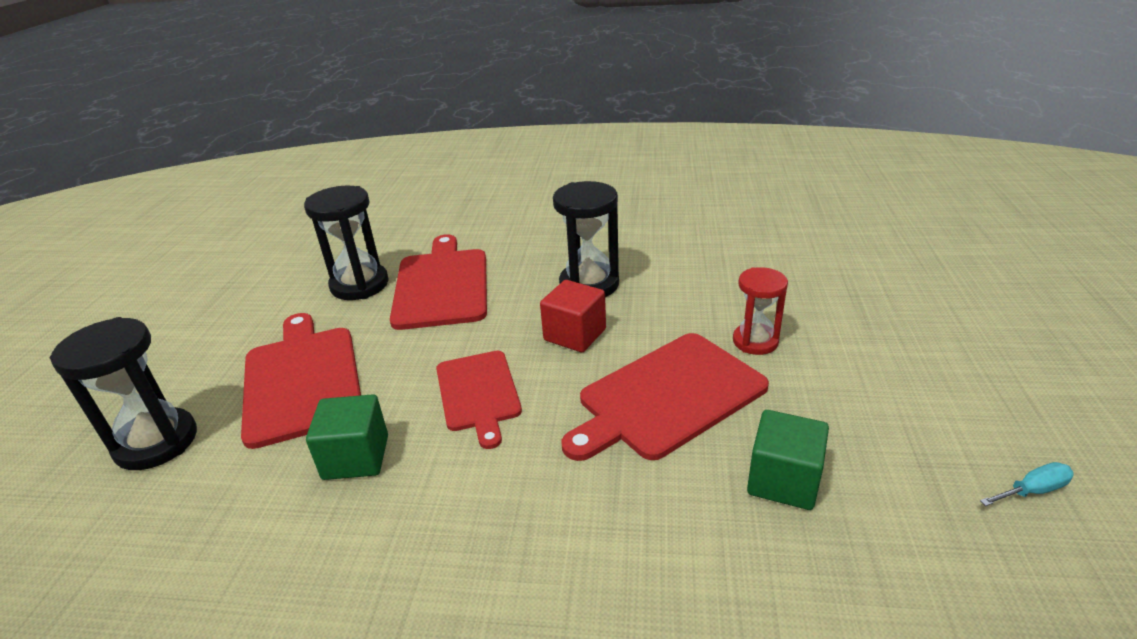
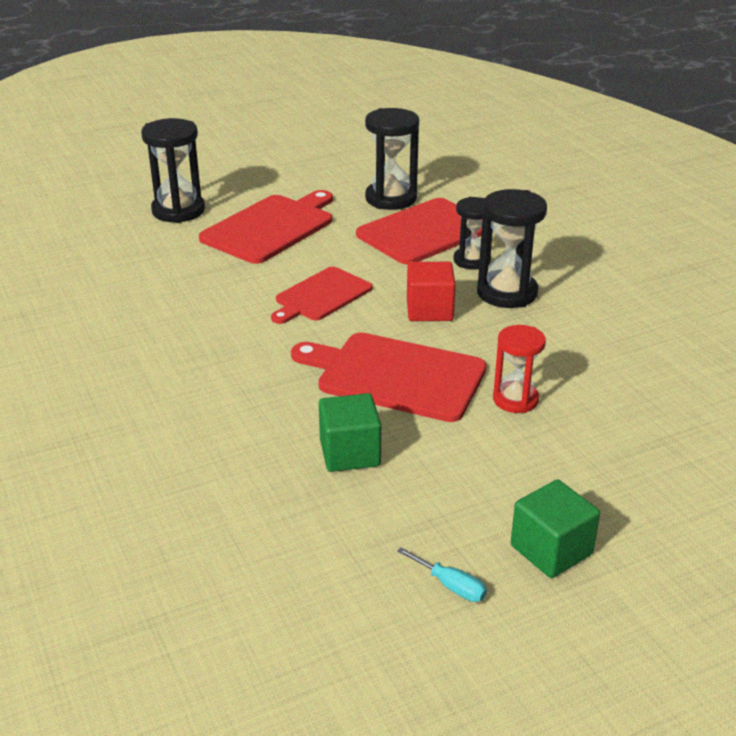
camera: 55 degrees right, 0 degrees up
green cube [306,394,388,480] -> green cube moved to [511,480,600,578]
none -> black hourglass [453,197,493,270]

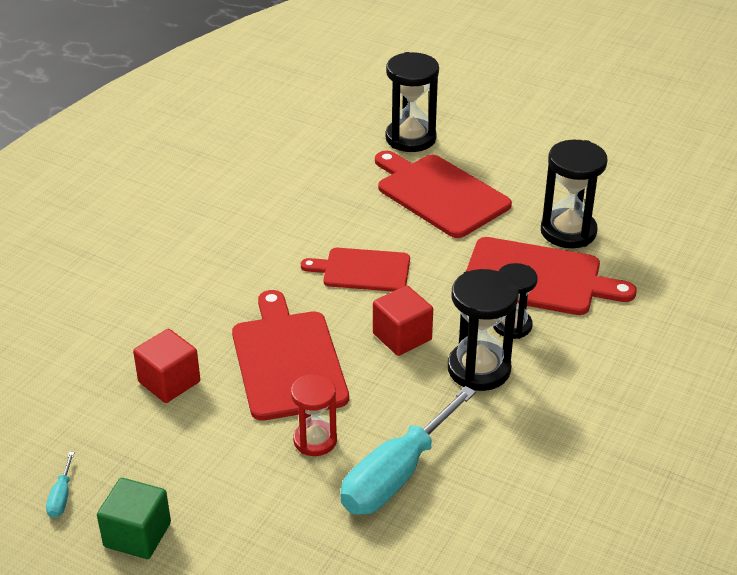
camera: 55 degrees right, 5 degrees up
red cutting board [199,190,333,264] -> red cutting board turned 135 degrees counterclockwise [375,151,512,238]
green cube [319,393,381,472] -> red cube [133,329,200,403]
none -> turquoise screwdriver [341,386,476,515]

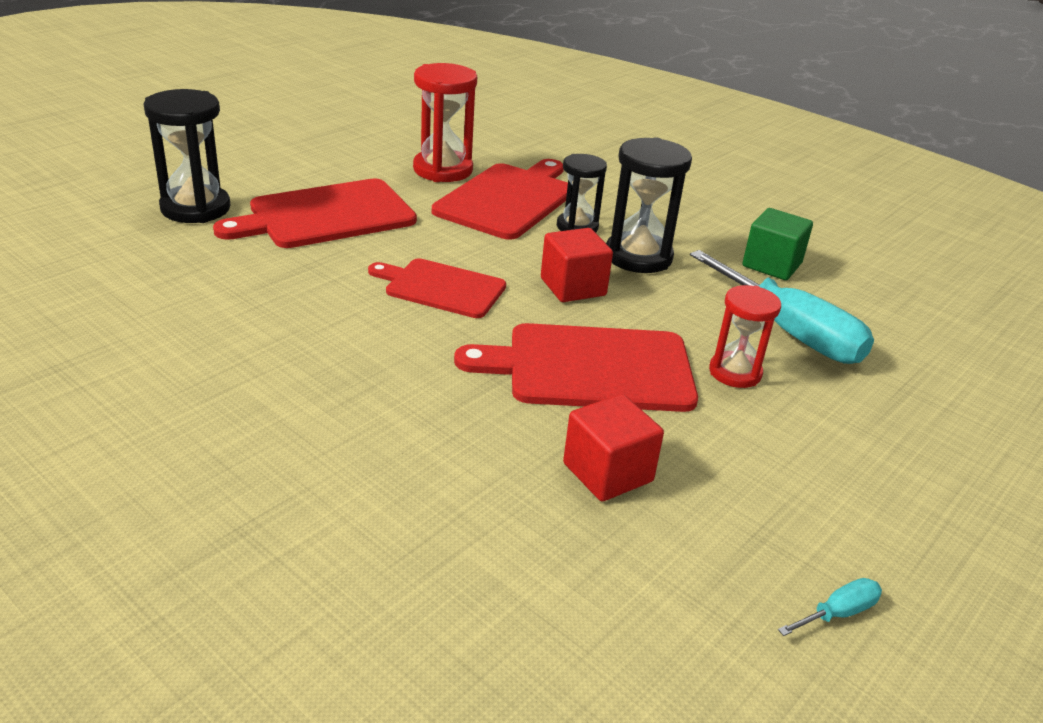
camera: 80 degrees left, 5 degrees down
turquoise screwdriver [46,452,75,518] -> turquoise screwdriver turned 45 degrees counterclockwise [778,578,882,636]
green cube [97,478,171,559] -> green cube moved to [742,208,813,280]
red cutting board [301,248,410,292] -> red cutting board turned 90 degrees clockwise [368,258,506,318]
black hourglass [541,140,608,248] -> red hourglass [413,63,477,182]

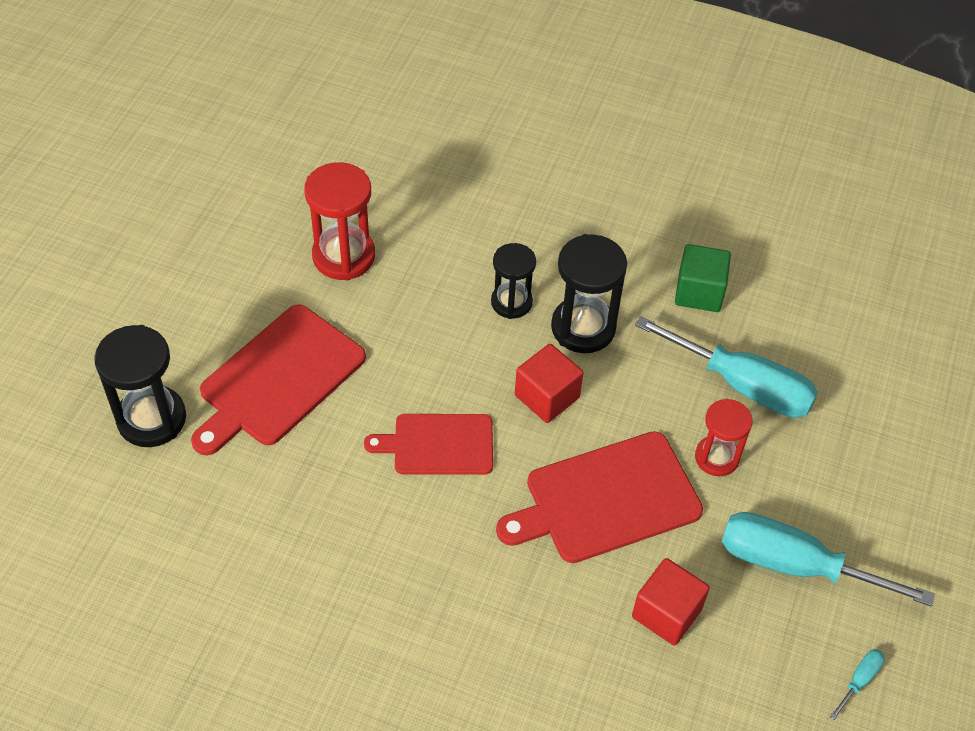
camera: 20 degrees left, 20 degrees up
red cutting board [432,159,568,240] -> none
none -> turquoise screwdriver [722,512,935,607]

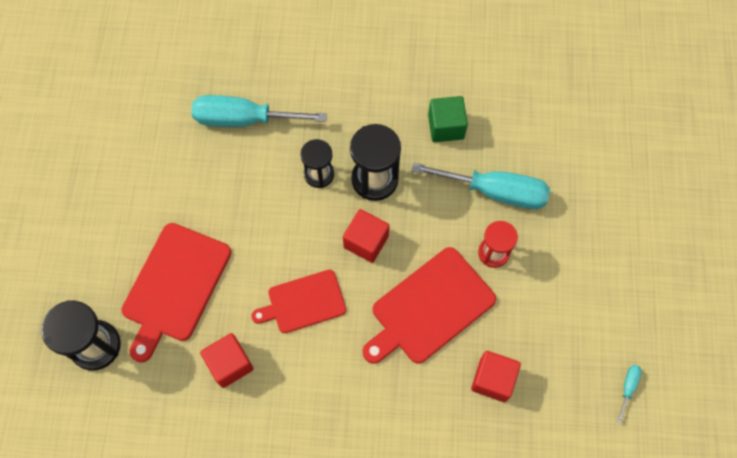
camera: 15 degrees left, 15 degrees up
red hourglass [304,162,375,281] -> none
turquoise screwdriver [722,512,935,607] -> turquoise screwdriver moved to [192,95,327,127]
none -> red cube [200,333,254,388]

